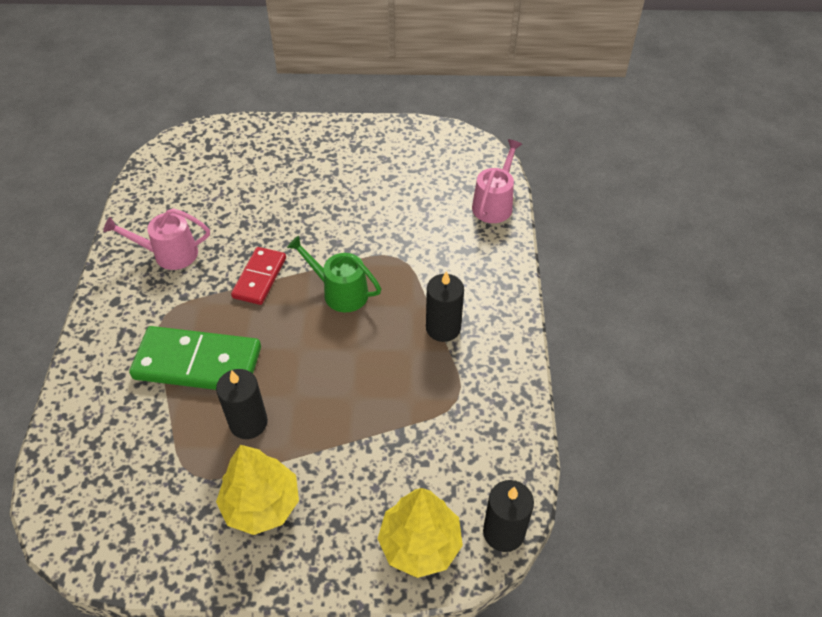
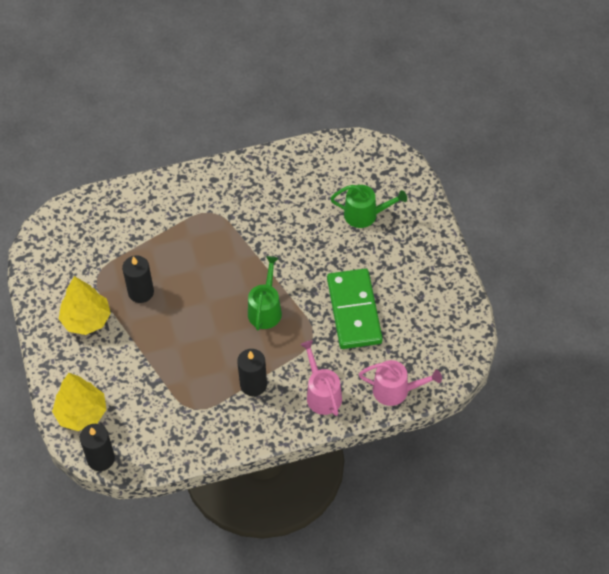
camera: 75 degrees right, 5 degrees up
pink watering can [103,208,210,270] -> pink watering can moved to [300,340,342,416]
green domino [129,326,261,390] -> green domino moved to [327,269,383,349]
red domino [231,247,286,305] -> none
none -> green watering can [330,185,407,228]

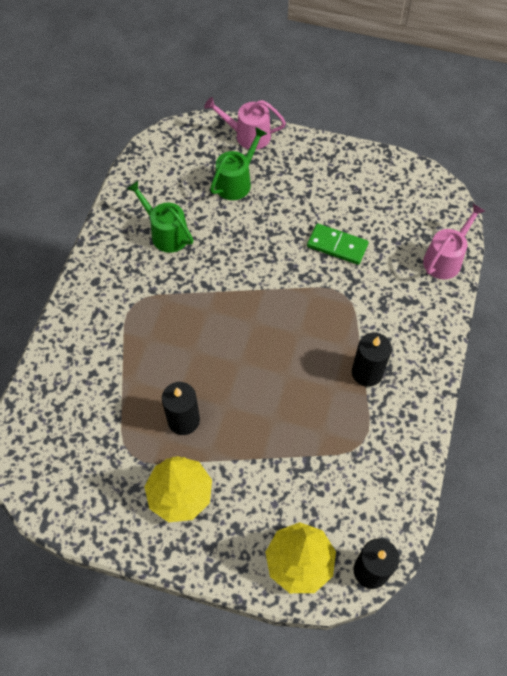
camera: 60 degrees left, 5 degrees up
green watering can [248,256,282,330] -> green watering can moved to [127,181,193,253]
pink watering can [300,340,342,416] -> pink watering can moved to [204,97,286,150]
green domino [327,269,383,349] -> green domino [307,223,369,265], size x0.60

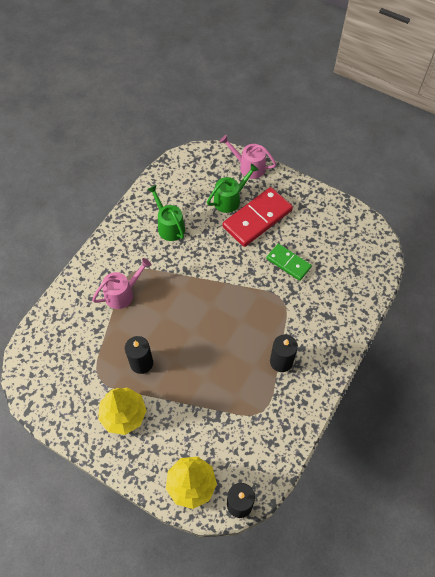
camera: 15 degrees right, 0 degrees up
pink watering can [423,204,485,279] -> pink watering can moved to [92,258,151,309]
none -> red domino [223,187,293,247]

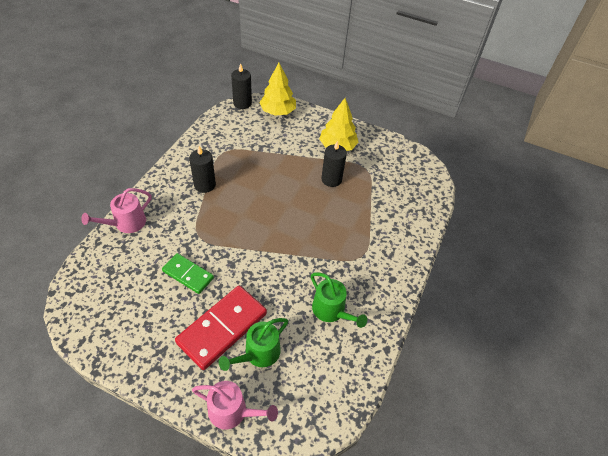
camera: 170 degrees right, 10 degrees down
pink watering can [92,258,151,309] -> pink watering can moved to [81,188,151,233]

